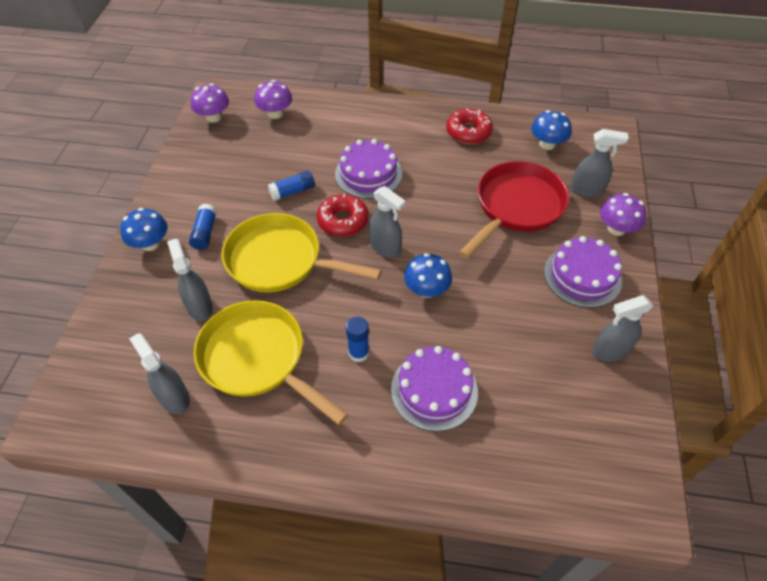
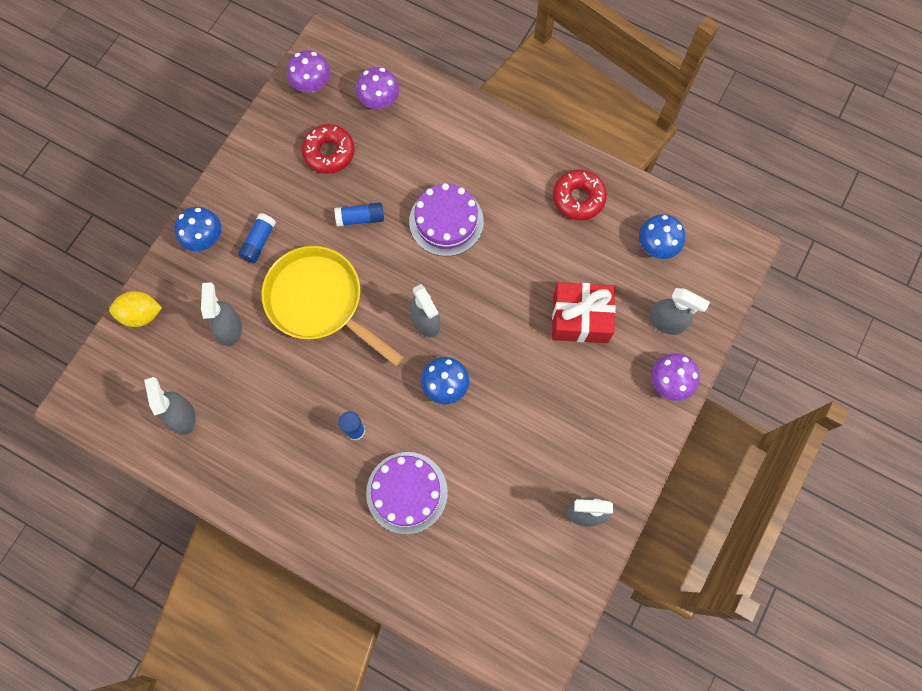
camera: 20 degrees right, 20 degrees up
yellow pan [194,300,348,425] -> none
red donut [317,194,369,237] -> red donut moved to [301,124,355,174]
red pan [459,161,569,259] -> red gift [552,282,616,343]
purple cake [544,236,622,308] -> none
none -> yellow lemon [109,291,162,327]

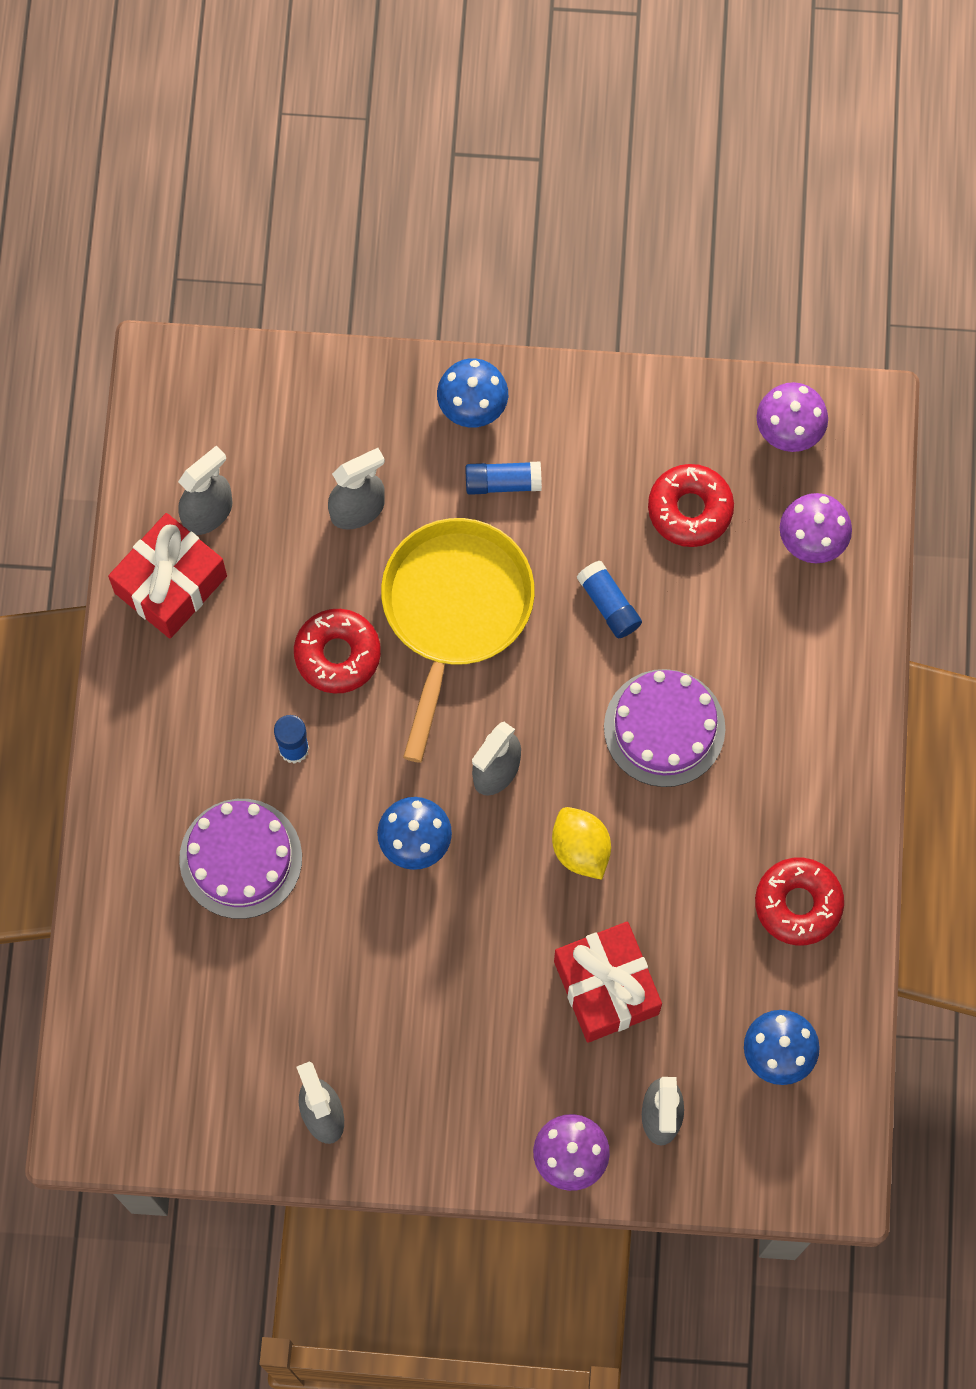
camera: 65 degrees right, 0 degrees up
yellow lemon [109,291,162,327] -> yellow lemon moved to [552,807,611,880]
none -> red gift [108,513,227,639]
none -> red donut [294,609,381,693]

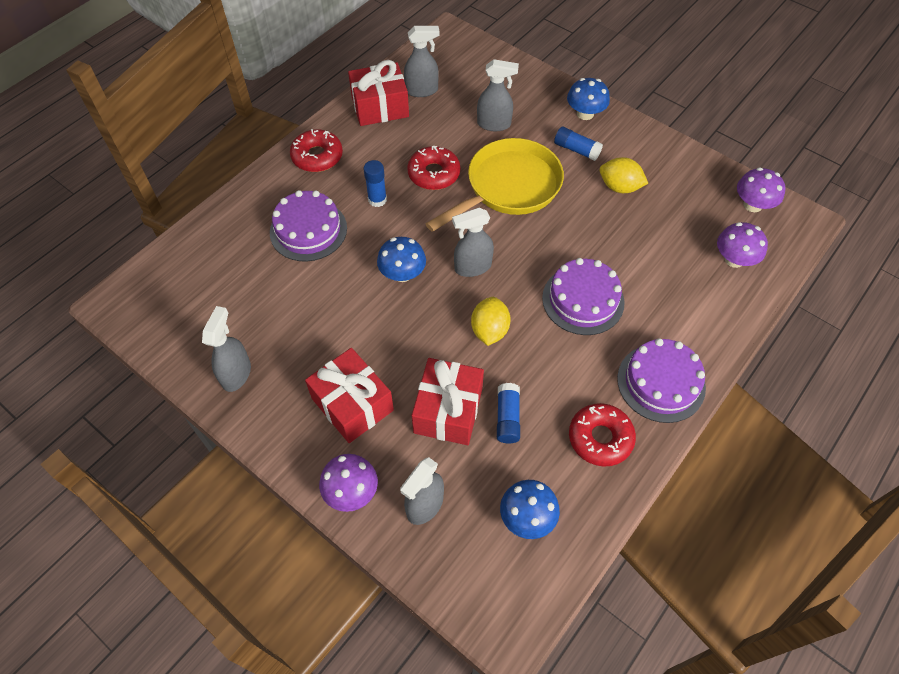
camera: 35 degrees right, 15 degrees down
blue glue stick [577,561,642,638] -> blue glue stick moved to [497,383,520,443]
red donut [648,464,734,547] -> red donut moved to [290,129,343,172]
none -> red gift [305,348,394,443]
none -> yellow lemon [600,157,648,193]
none -> purple cake [617,338,706,423]

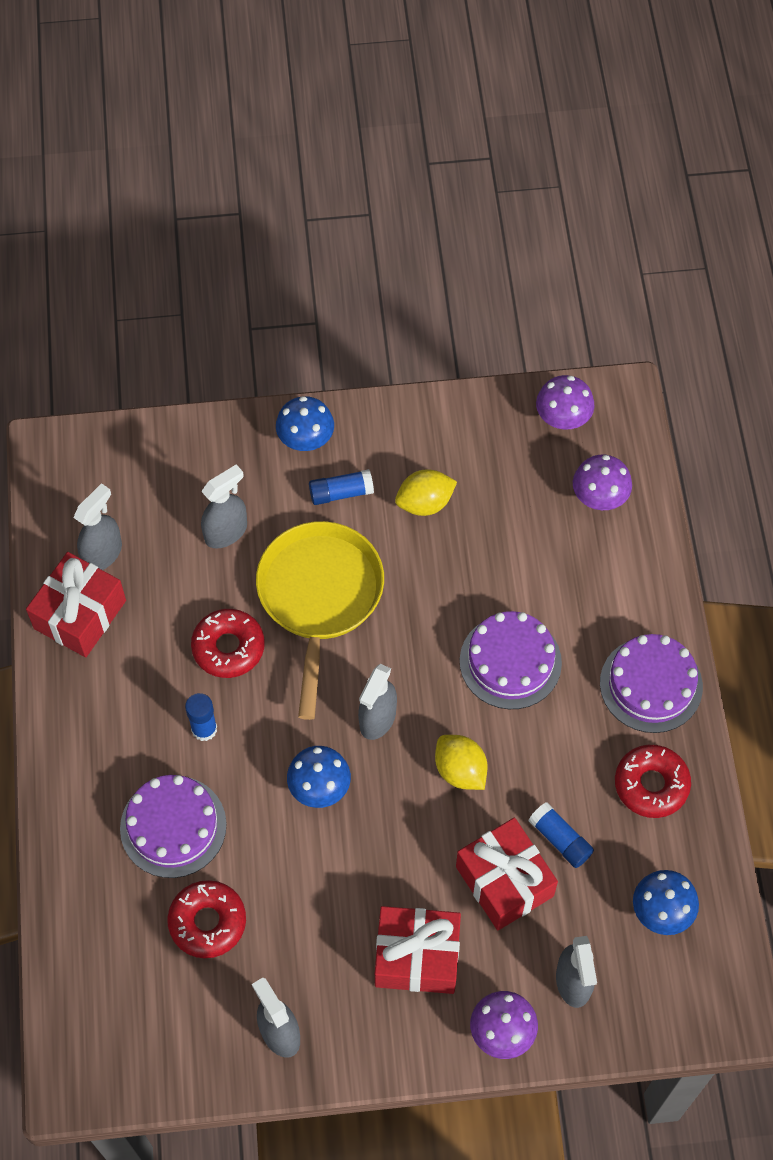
camera: 45 degrees left, 5 degrees up
red donut [290,129,343,172] -> red donut moved to [167,880,246,958]

